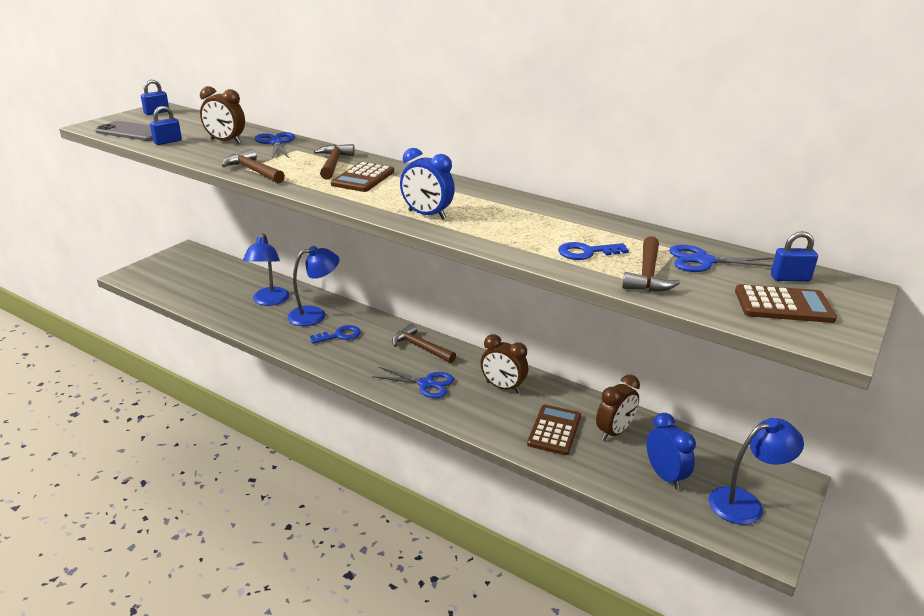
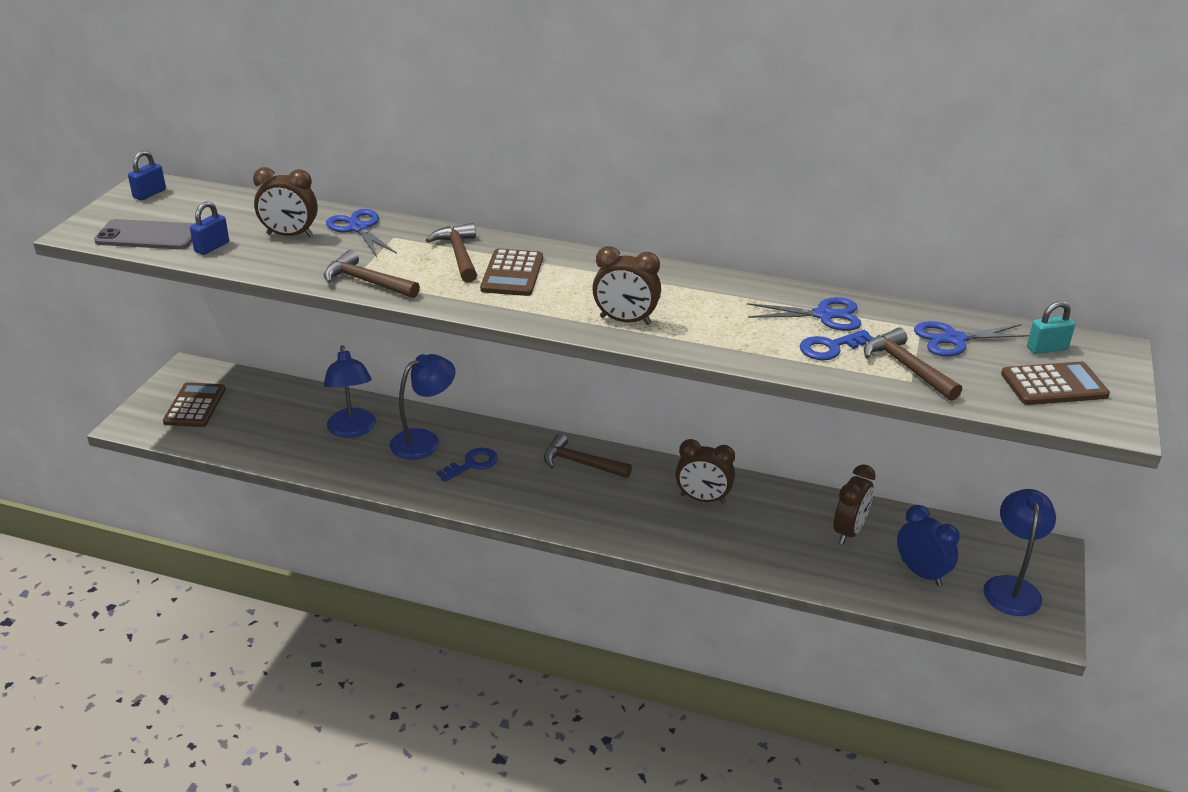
camera: 15 degrees left, 5 degrees up
blue scissors [372,367,454,398] -> blue scissors moved to [747,297,861,331]
blue clock [400,148,455,219] -> brown clock [592,246,661,325]
brown calculator [527,405,581,455] -> brown calculator moved to [163,382,226,427]
brown hammer [622,236,680,292] -> brown hammer turned 150 degrees clockwise [864,328,962,401]
blue lamp [709,418,804,525] -> blue lamp turned 45 degrees counterclockwise [983,489,1056,616]
blue padlock [771,231,818,282] -> turquoise padlock [1027,301,1075,354]

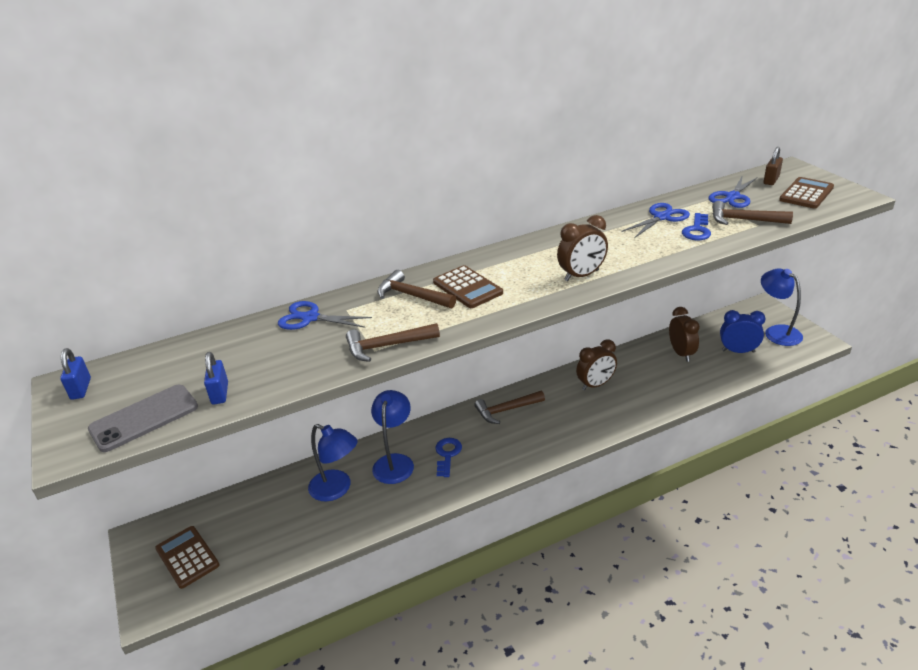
camera: 40 degrees left, 0 degrees up
brown clock [253,167,318,237] -> none
turquoise padlock [1027,301,1075,354] -> brown padlock [763,147,783,185]

